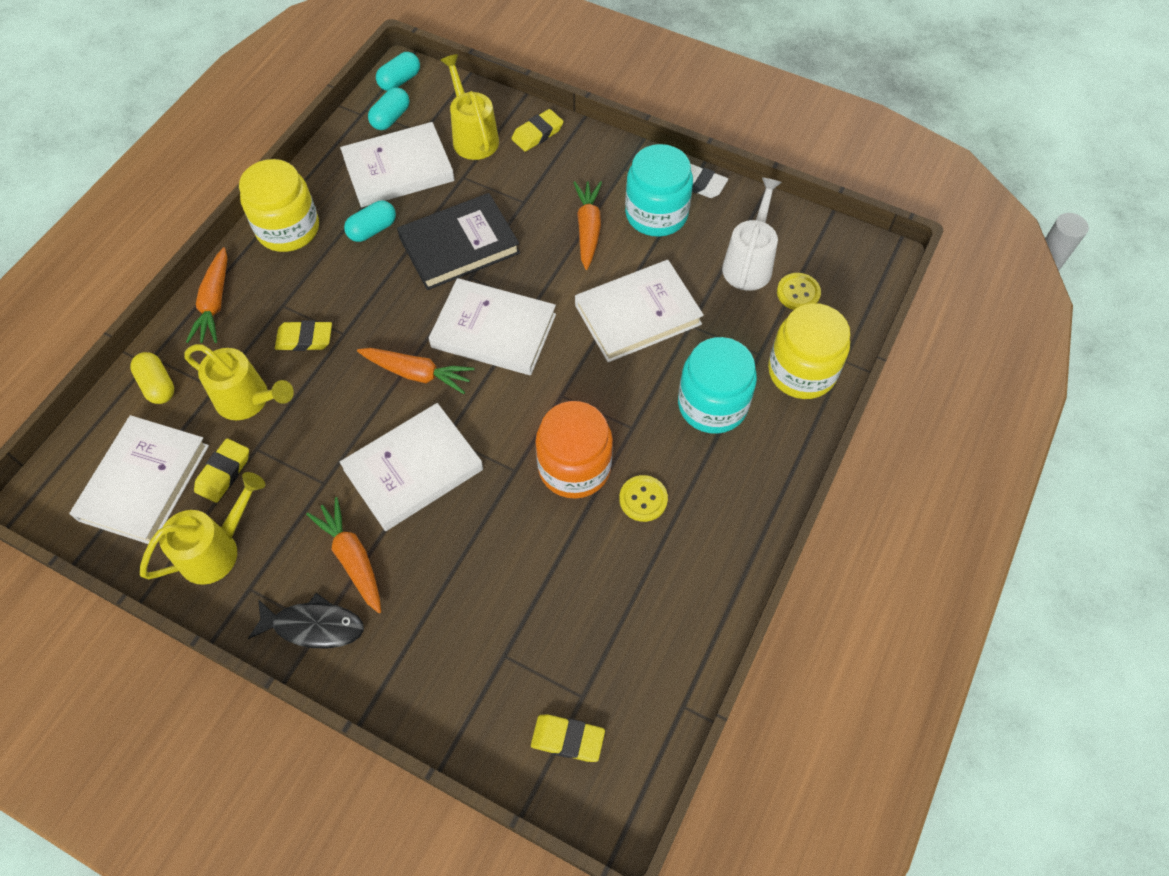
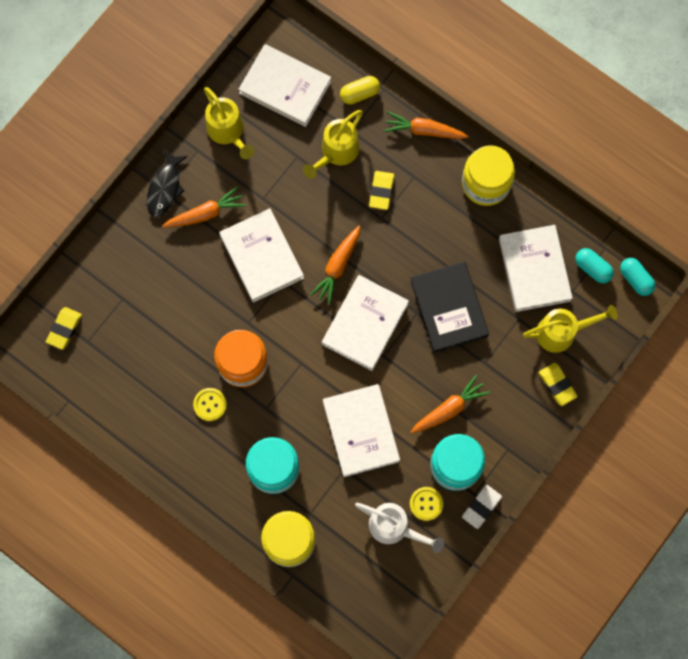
camera: 100 degrees right, 15 degrees up
yellow eraser [194,439,249,503] -> none
turquoise capsule [344,201,396,242] -> none
orange carrot [573,181,602,270] -> orange carrot turned 45 degrees counterclockwise [411,375,490,434]
yellow button [777,273,821,310] -> yellow button moved to [410,487,443,521]

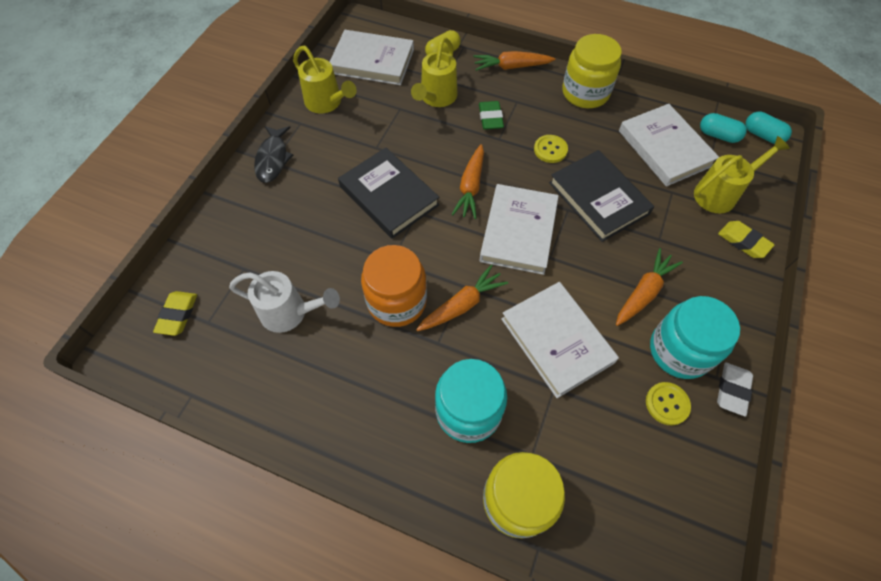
camera: 15 degrees left, 15 degrees down
orange carrot [162,186,246,228] -> orange carrot moved to [416,265,508,331]
yellow button [193,388,227,421] -> yellow button moved to [534,135,568,163]
white book [219,208,304,303] -> black book [338,147,440,239]
white watering can [355,503,444,553] -> white watering can moved to [229,271,340,333]
yellow eraser [369,171,394,210] -> green eraser [479,101,504,130]

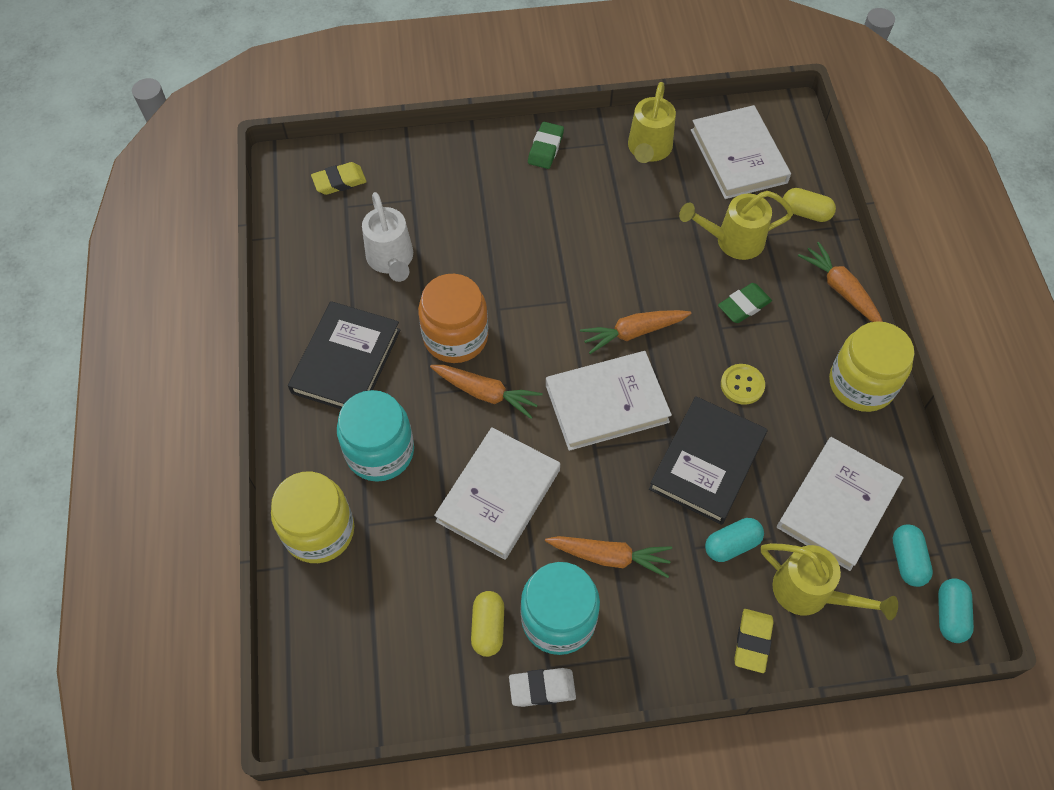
camera: 60 degrees right, 0 degrees up
black fish [254,126,293,183] -> green eraser [528,122,564,169]
black book [338,147,440,239] -> black book moved to [288,301,401,409]
yellow button [646,382,691,425] -> yellow capsule [471,591,504,657]
none -> turquoise capsule [705,518,764,562]

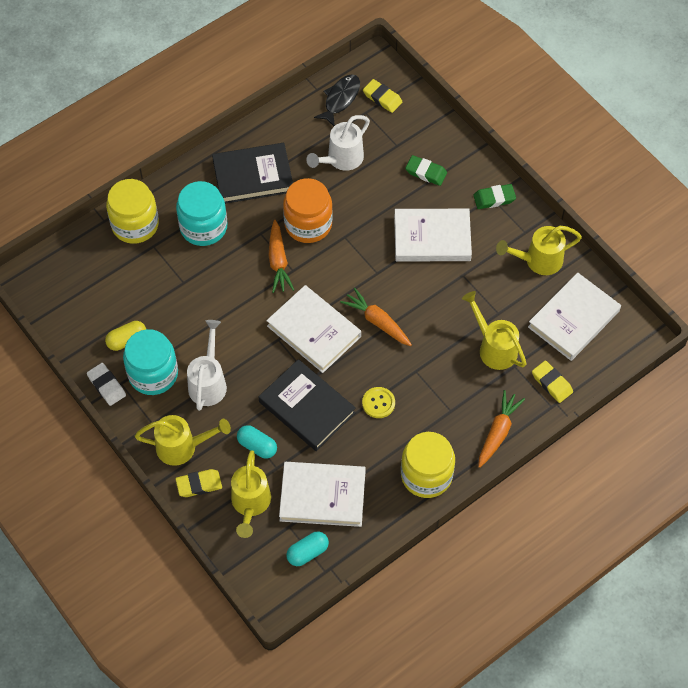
camera: 60 degrees right, 0 degrees up
white book [434,427,560,560] -> white book moved to [394,209,472,262]
orange carrot [545,536,672,578] -> white watering can [187,320,227,411]
black book [649,396,767,525] -> black book turned 45 degrees clockwise [259,359,356,451]
green eraser [718,283,772,323] -> green eraser moved to [405,155,447,186]
yellow capsule [783,188,836,222] -> yellow eraser [532,361,573,403]
turquoise capsule [938,578,974,643] -> none
none -> yellow watering can [135,415,231,466]
none -> black fish [314,74,360,126]

